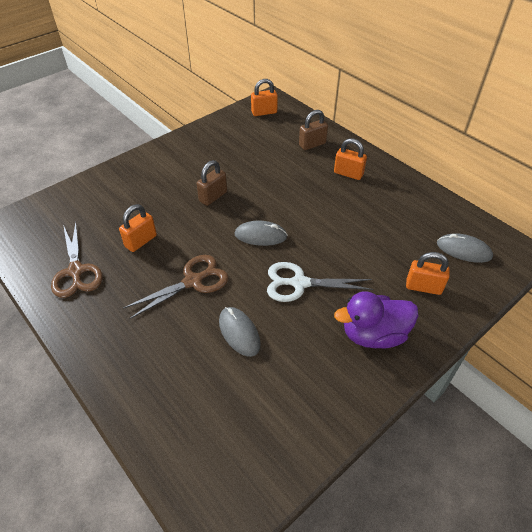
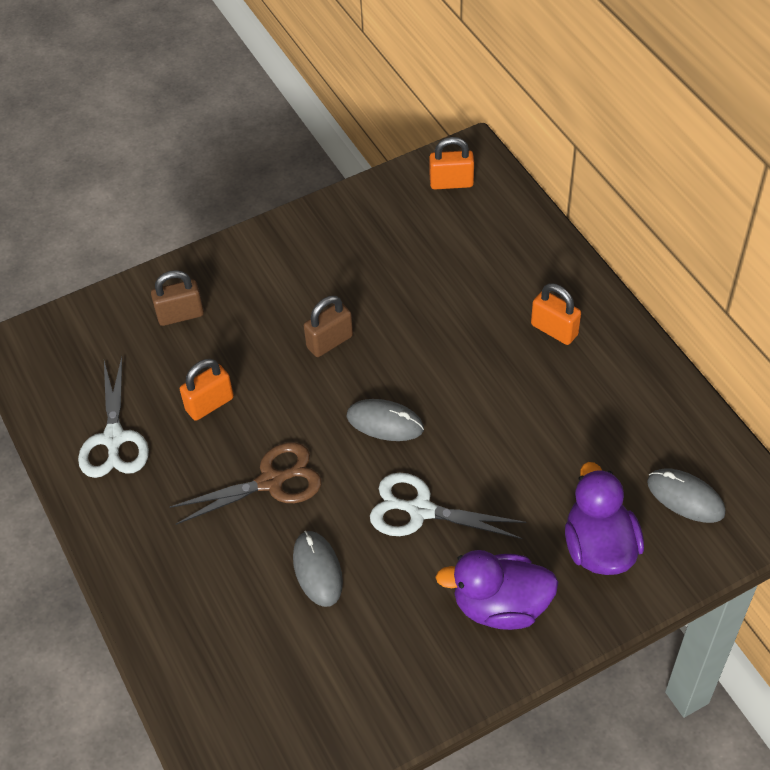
camera: 15 degrees right, 5 degrees up
brown scissors [51,222,103,298] -> white scissors [78,357,149,478]
brown padlock [299,110,328,150] -> brown padlock moved to [151,270,204,326]
orange padlock [406,252,450,295] -> purple duck [565,462,644,575]

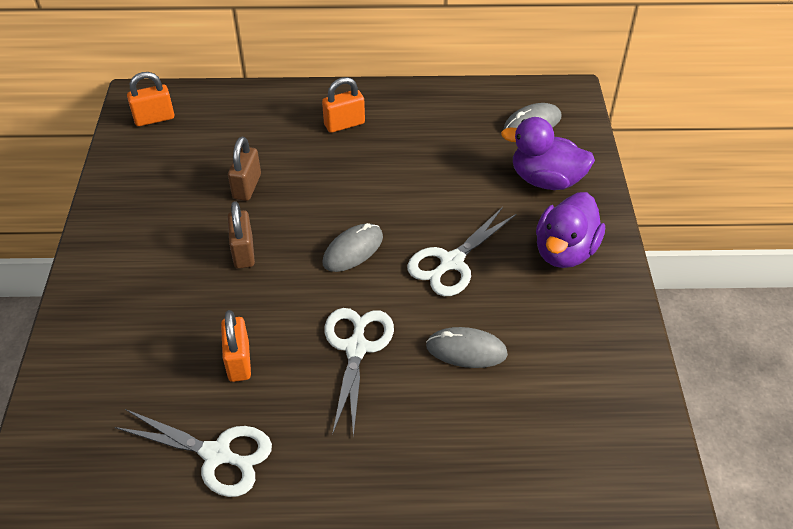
camera: 65 degrees left, 5 degrees down
brown padlock [151,270,204,326] -> brown padlock moved to [228,137,261,201]
brown scissors [169,442,322,525] -> white scissors [325,308,394,438]
orange padlock [429,137,474,189] -> orange padlock turned 45 degrees clockwise [127,72,175,126]

